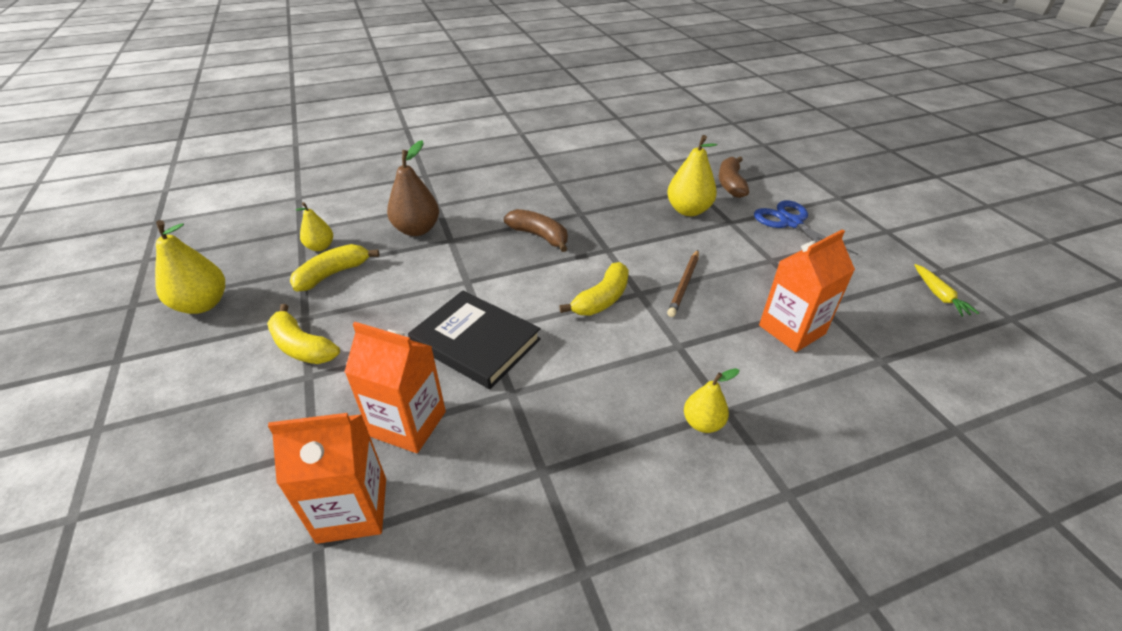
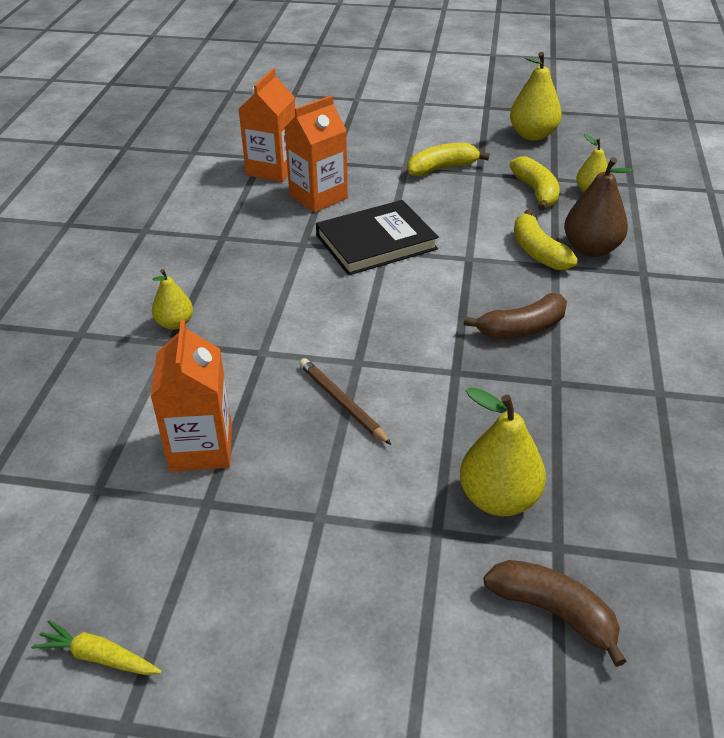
camera: 120 degrees right, 0 degrees up
yellow banana [559,262,629,316] -> yellow banana moved to [514,209,578,270]
blue scissors [754,201,858,255] -> none

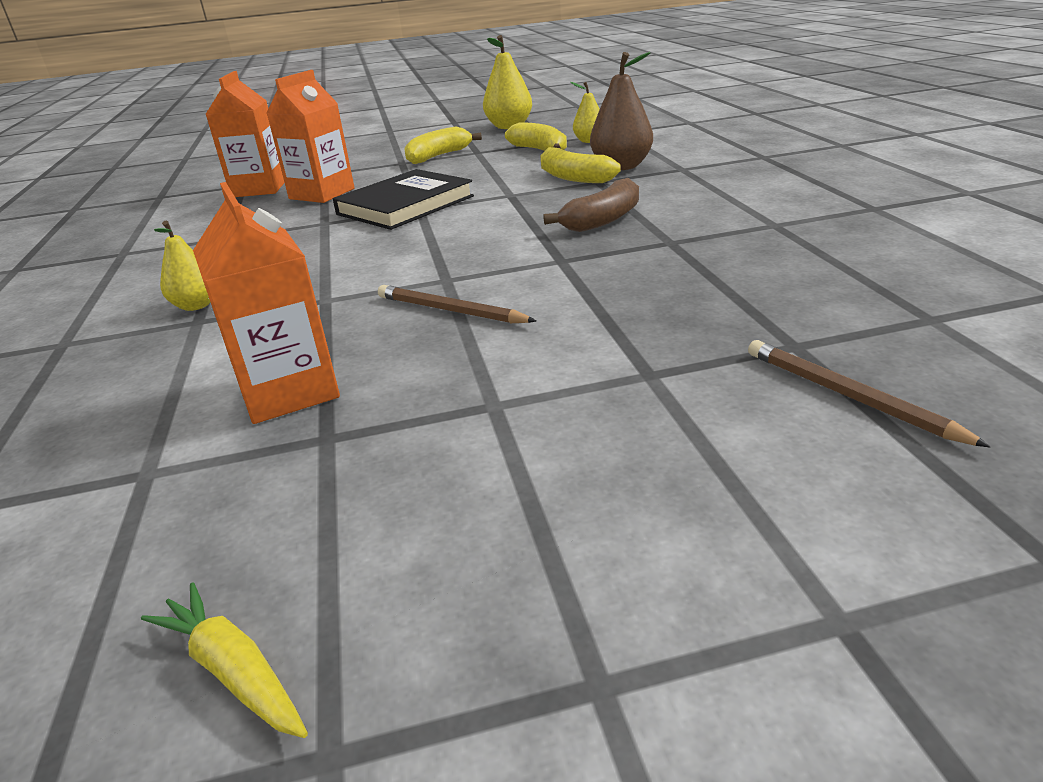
camera: 20 degrees left, 10 degrees down
yellow carrot [31,620,162,675] -> yellow carrot turned 45 degrees clockwise [141,582,308,738]
yellow pear [460,387,546,516] -> none
brown banana [483,560,626,667] -> brown pencil [748,340,991,448]

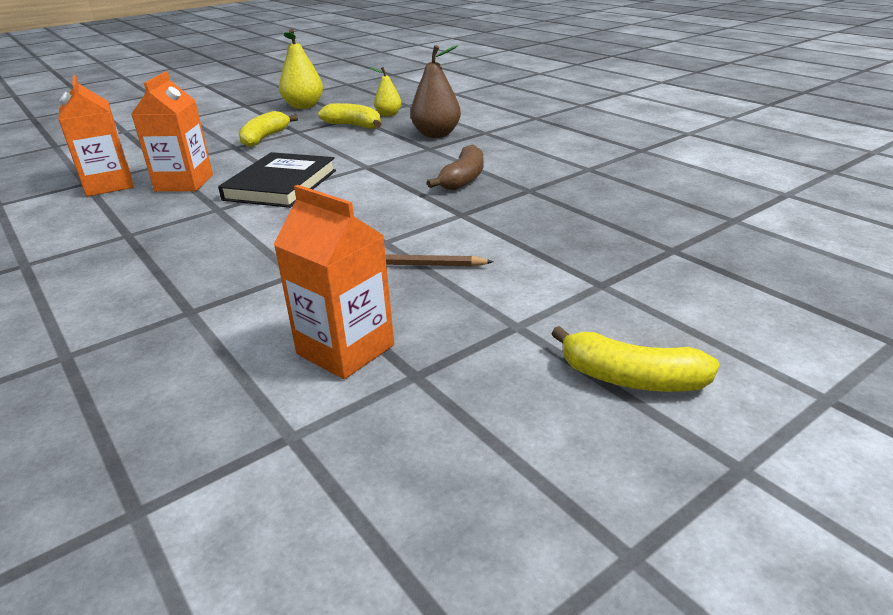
camera: 25 degrees left, 0 degrees up
yellow carrot [141,582,308,738] -> none
yellow pear [154,221,211,311] -> none
yellow banana [541,147,621,183] -> yellow banana moved to [551,326,720,392]
brown pencil [748,340,991,448] -> none

